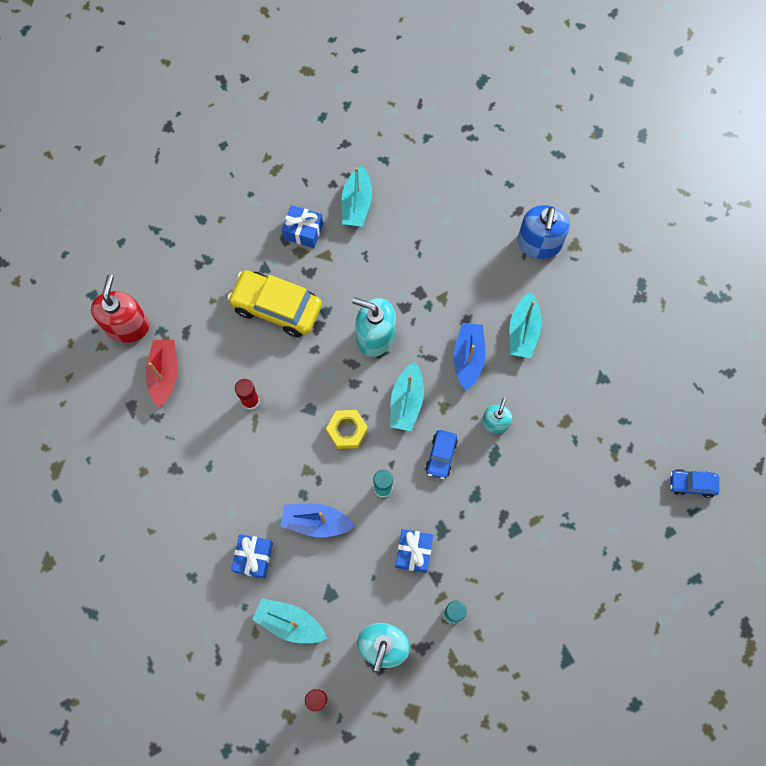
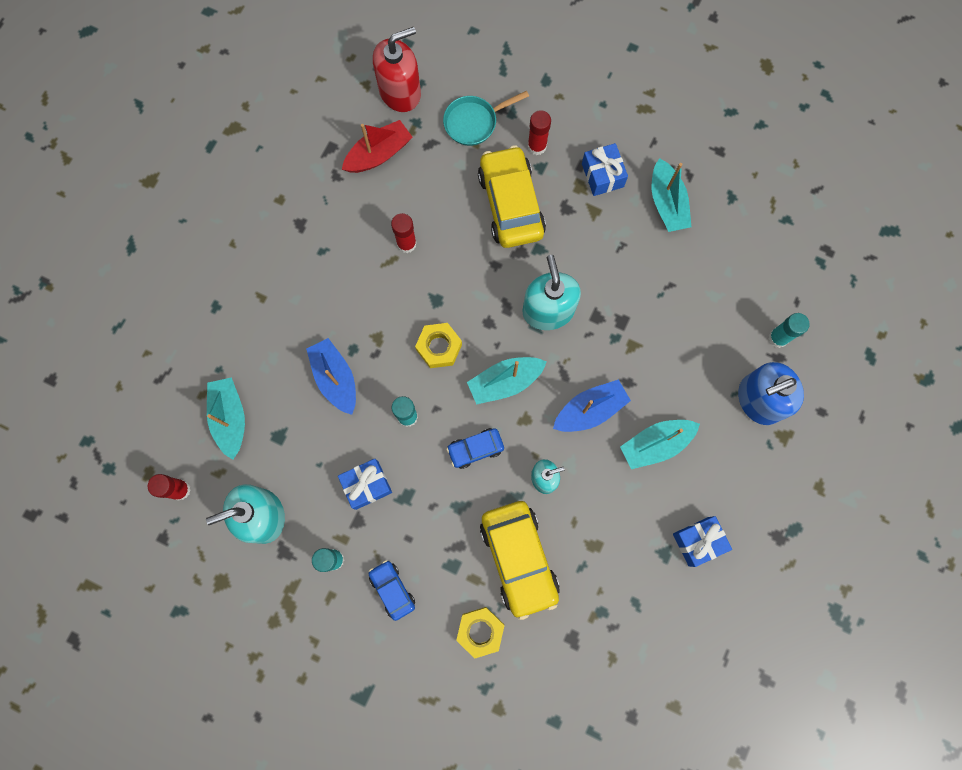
camera: 55 degrees right, 5 degrees up
blue gift [231,534,273,578] -> blue gift moved to [673,516,732,567]
turquoise boat [341,165,372,227] -> turquoise boat turned 75 degrees counterclockwise [652,158,691,232]
blue car [670,469,719,498] -> blue car moved to [369,560,415,621]
none -> turquoise pan [443,91,529,146]
none -> yellow nut [456,607,504,659]
none -> yellow car [480,501,560,620]
none -> red glue stick [528,110,551,155]
none -> turquoise glue stick [768,313,810,348]

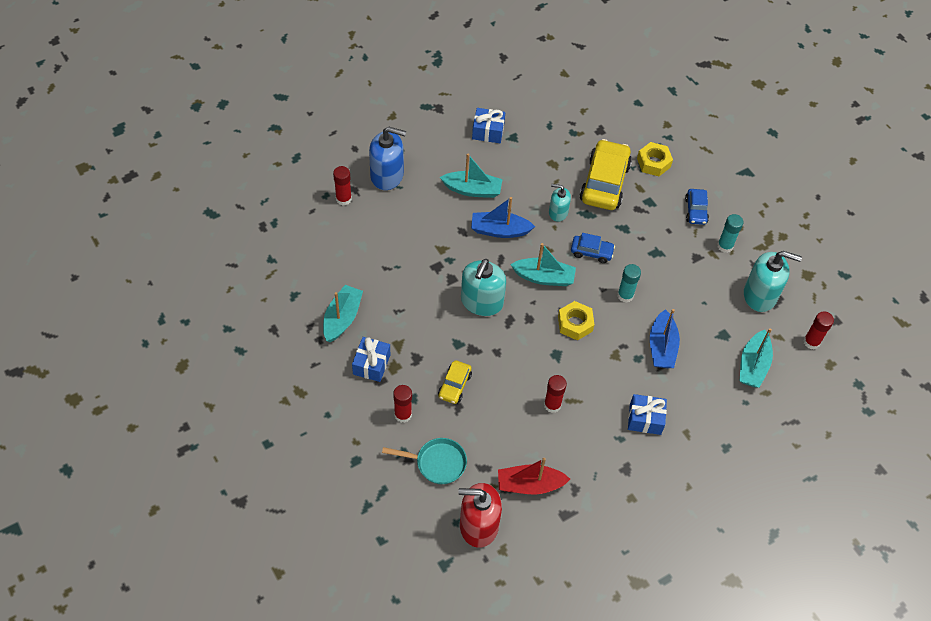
camera: 150 degrees left, 20 degrees down
blue gift [338,459,392,510] -> blue gift moved to [628,394,667,435]
yellow car [478,145,546,248] -> yellow car [438,360,472,404], size x0.52
turquoise glue stick [768,313,810,348] -> red glue stick [333,166,352,206]

